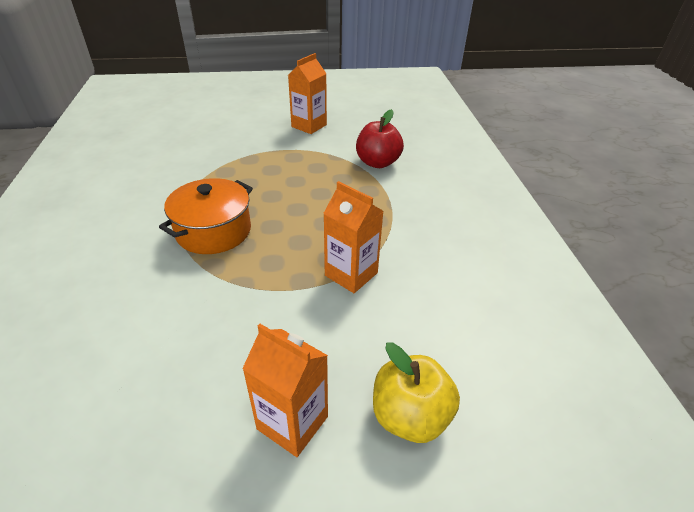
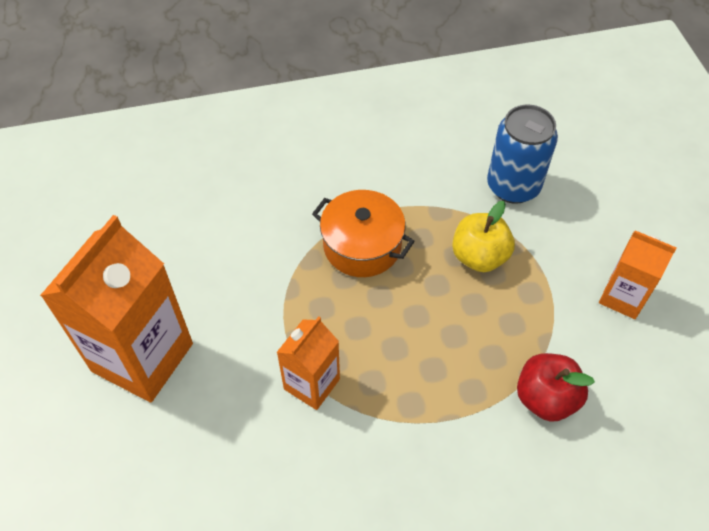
camera: 85 degrees right, 15 degrees up
orange carton [242,324,328,457] -> orange carton [40,215,193,402], size x1.84
yellow apple [373,342,460,443] -> yellow apple moved to [452,201,515,272]
none -> blue can [487,105,558,204]

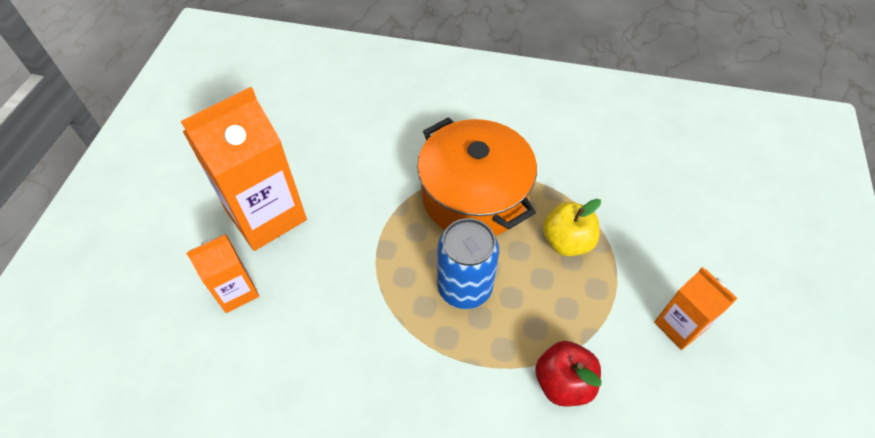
camera: 25 degrees right, 0 degrees up
orange carton [277,316,340,410] -> orange carton moved to [186,234,259,313]
orange pot [312,190,415,277] -> orange pot [417,117,537,236], size x1.55
blue can [487,105,558,204] -> blue can moved to [437,218,499,309]

